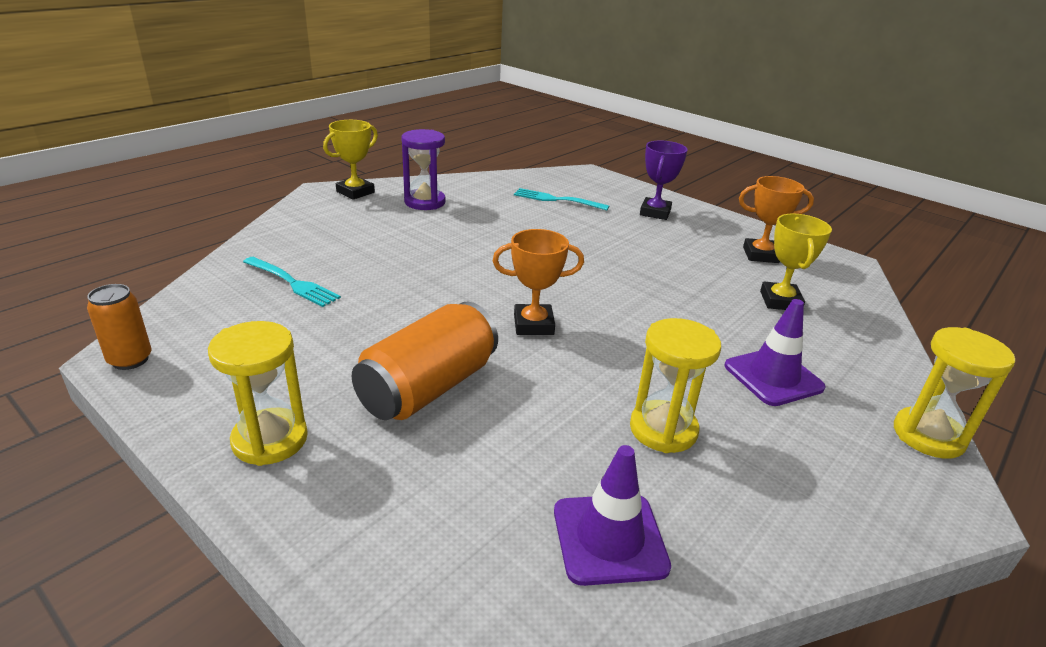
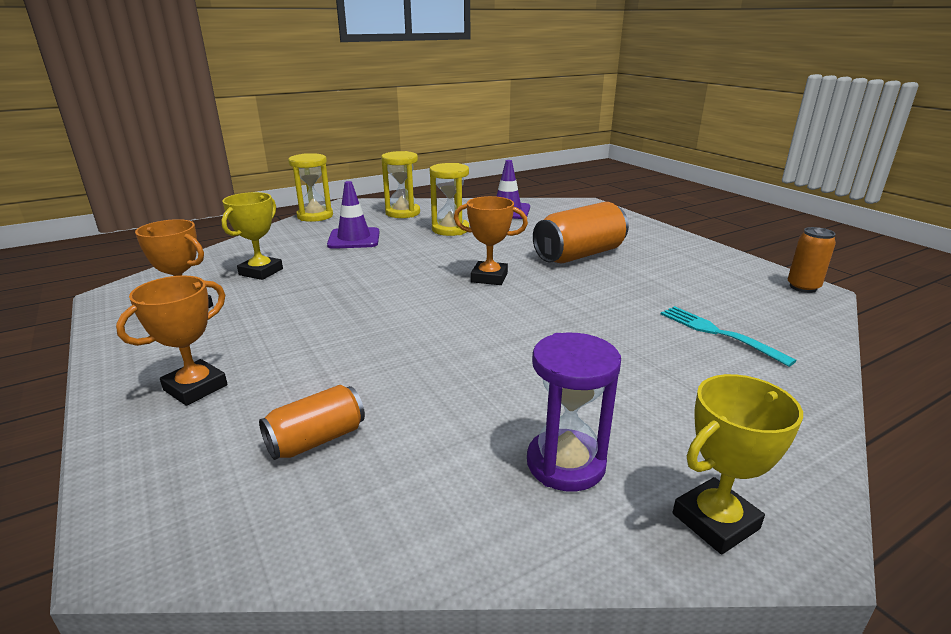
camera: 160 degrees left, 5 degrees down
yellow hourglass [208,321,308,466] -> yellow hourglass moved to [381,151,420,218]
turquoise fork [514,188,609,211] -> orange can [259,385,365,460]
purple trophy [640,140,688,220] -> orange trophy [116,276,227,406]

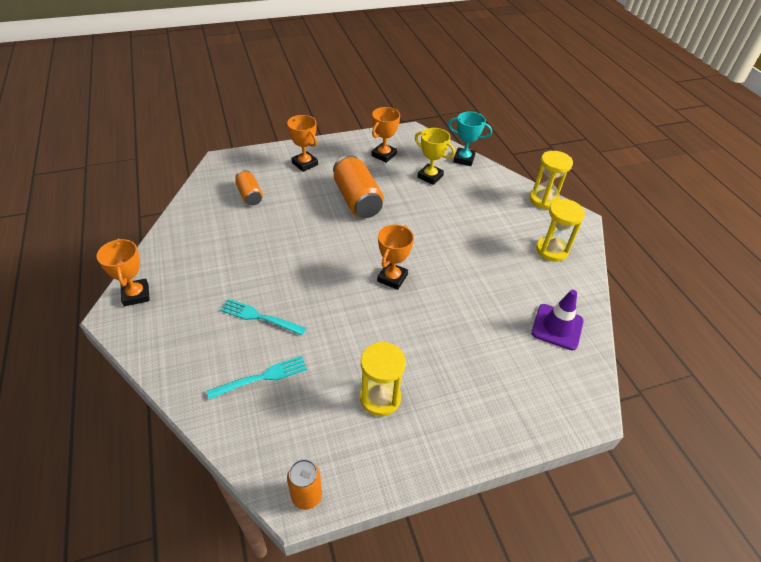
camera: 100 degrees right, 20 degrees up
purple traffic cone [327,181,380,249] -> none
yellow hourglass [430,163,469,236] -> yellow hourglass moved to [360,342,406,416]
purple hourglass [527,333,621,492] -> none
orange can [533,202,629,263] -> orange can moved to [333,155,384,218]
yellow trophy [673,374,803,554] -> orange trophy [96,238,150,306]
none -> turquoise fork [220,299,306,335]
none -> turquoise trophy [448,111,492,166]

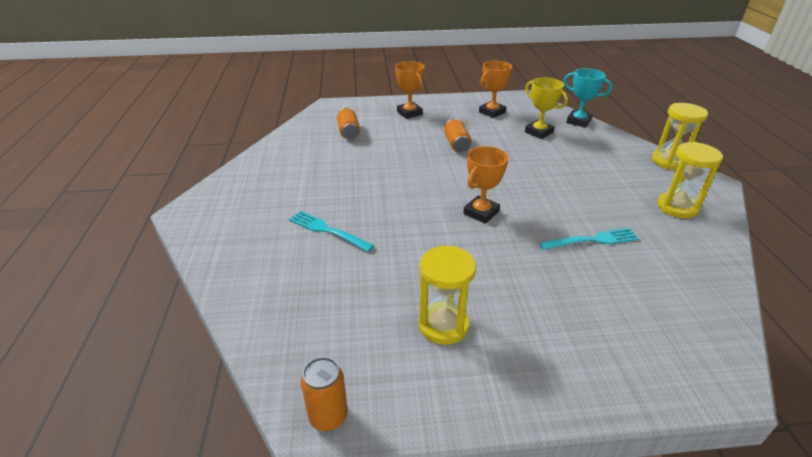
camera: 15 degrees right, 10 degrees down
orange trophy [96,238,150,306] -> none
turquoise fork [207,356,307,400] -> turquoise fork moved to [539,228,639,250]
orange can [333,155,384,218] -> orange can [444,119,472,152], size x0.57
purple traffic cone [531,290,584,350] -> none

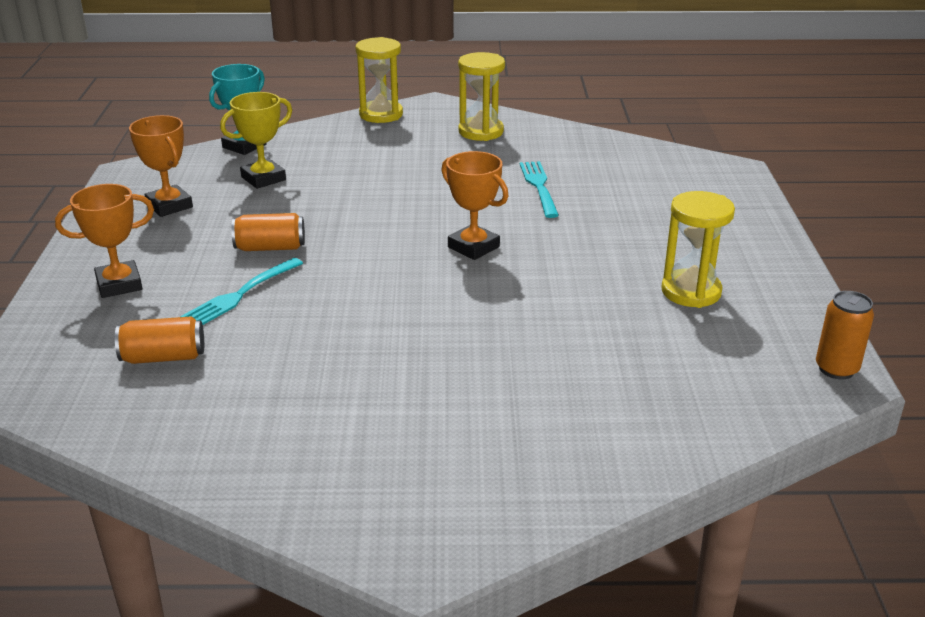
camera: 85 degrees left, 5 degrees down
turquoise fork [289,211,374,252] -> turquoise fork moved to [180,258,303,325]

